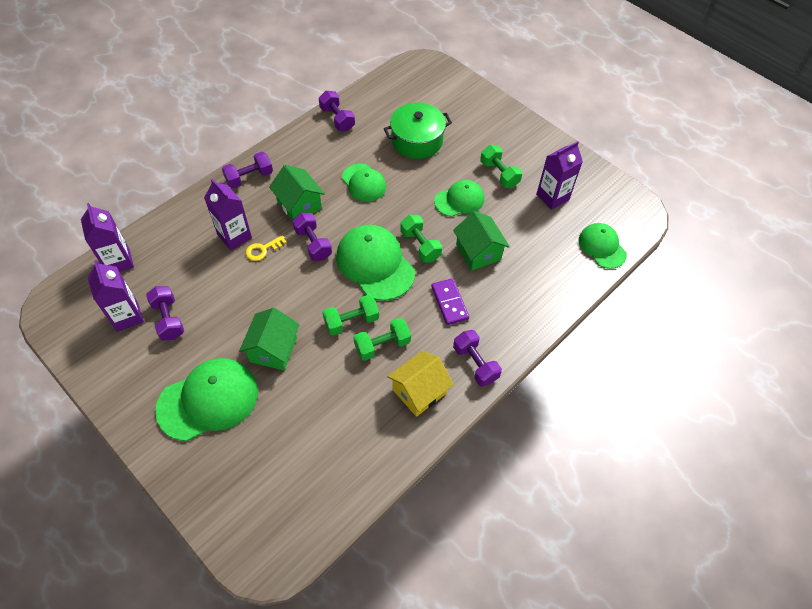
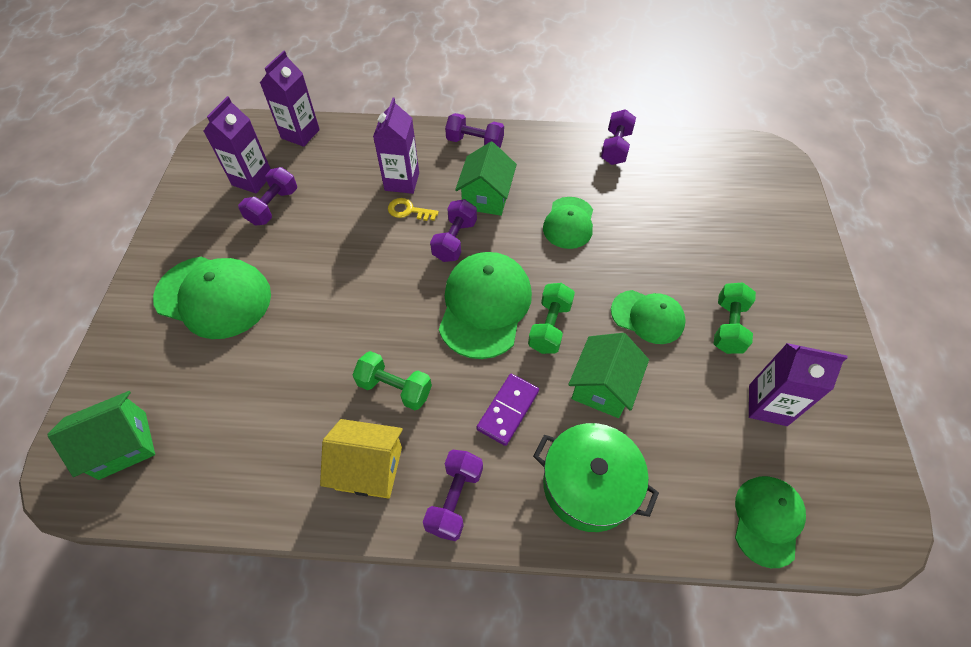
camera: 50 degrees right, 0 degrees up
green house [239,308,300,370] -> green house moved to [47,391,155,480]
green dumbbell [323,295,379,336] -> none
green pot [384,103,452,159] -> green pot moved to [533,423,659,532]

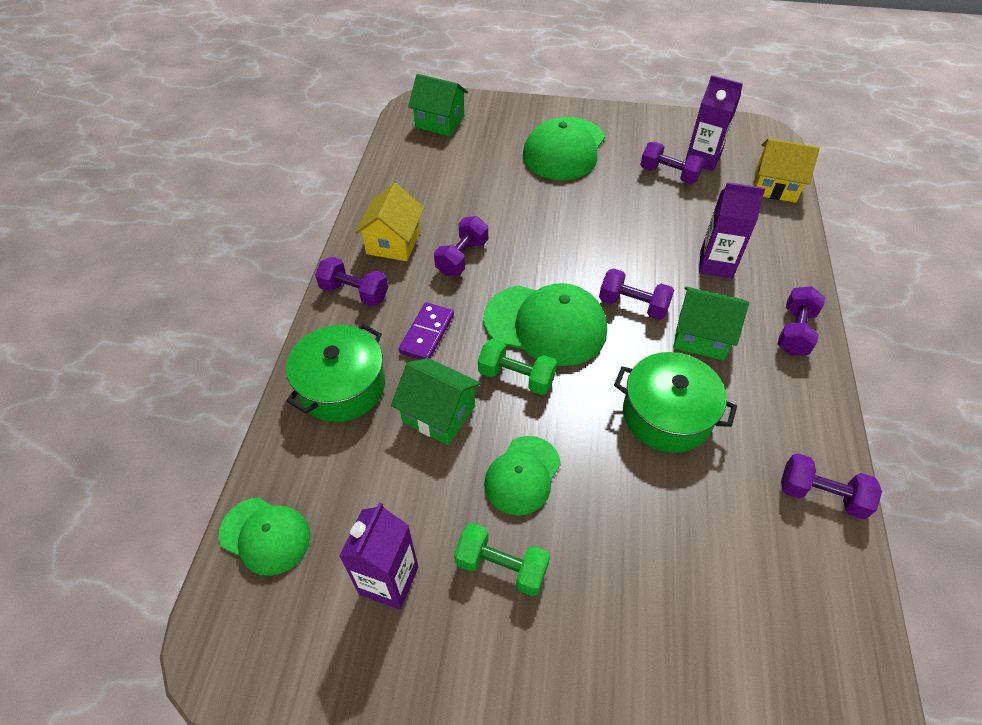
camera: 95 degrees right, 5 degrees down
green house [47,391,155,480] -> green house turned 45 degrees counterclockwise [408,74,468,136]
purple carton [260,51,320,147] -> yellow house [754,138,820,203]
green dumbbell [353,351,432,410] -> purple dumbbell [434,216,488,276]
yellow key [388,198,439,221] -> none
purple domino [476,374,539,446] -> purple domino turned 75 degrees clockwise [399,302,454,359]
green cap [543,197,593,249] -> green pot [614,352,737,453]

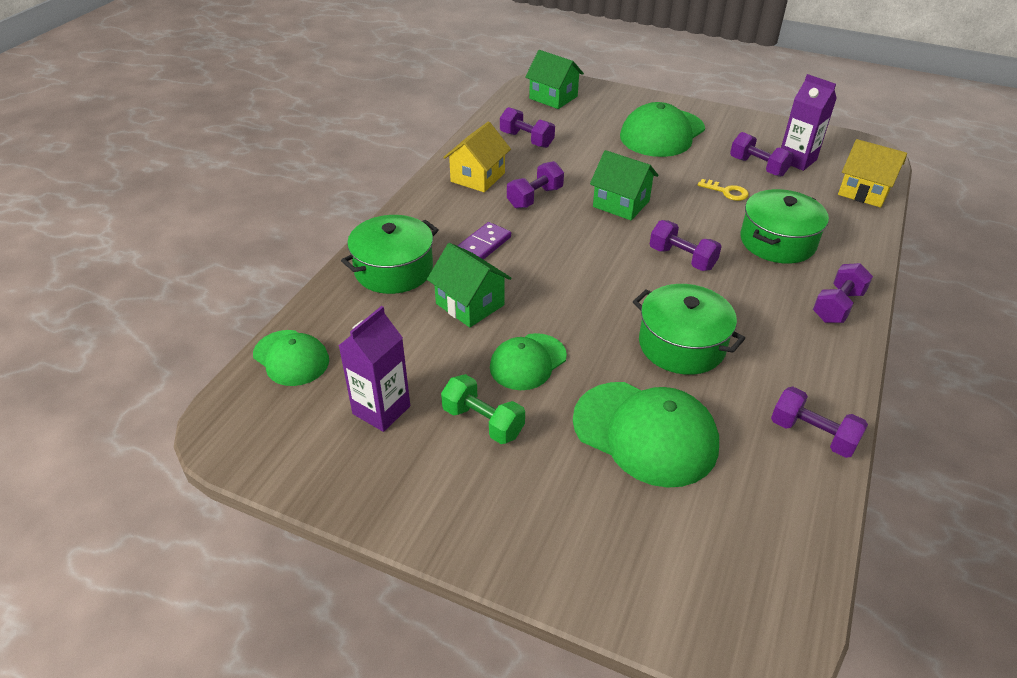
camera: 15 degrees right, 10 degrees down
purple dumbbell [315,257,388,306] -> purple dumbbell moved to [500,107,555,148]
green dumbbell [478,339,557,395] -> none
green cap [483,283,607,366] -> green cap moved to [573,382,719,488]
green house [673,287,749,361] -> green house moved to [590,150,658,220]
purple carton [699,182,766,279] -> green pot [741,189,829,264]
none -> yellow key [697,179,749,201]

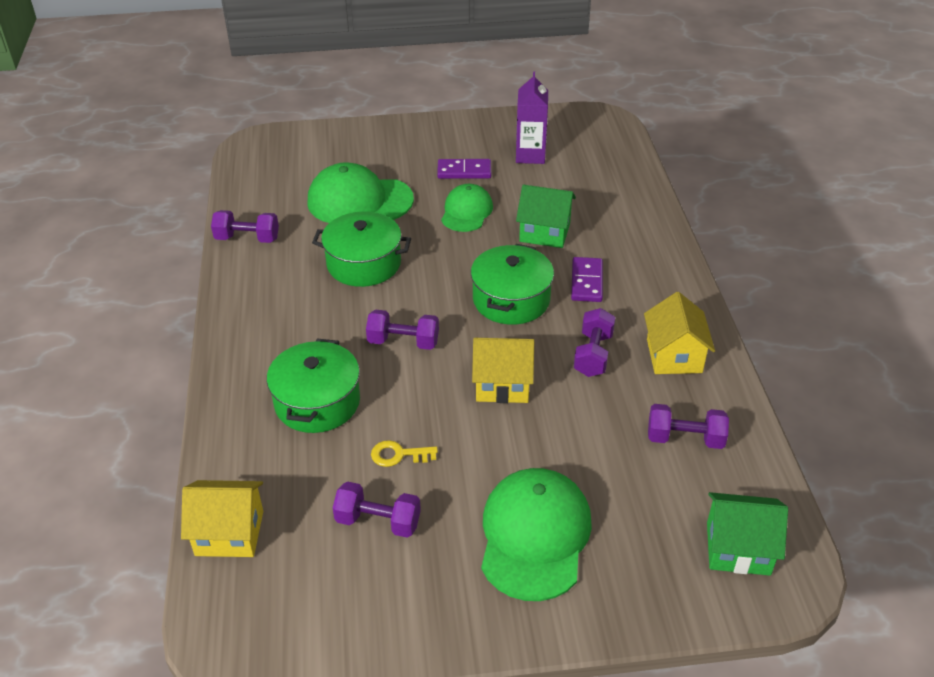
camera: 150 degrees right, 0 degrees up
green cap [253,330,329,386] -> none
green pot [341,215,439,294] -> green pot moved to [471,244,554,325]
green dumbbell [441,374,525,444] -> purple domino [437,159,491,179]
green house [590,150,658,220] -> yellow house [472,338,534,403]
purple carton [781,74,837,171] -> none
purple dumbbell [813,263,873,323] -> none

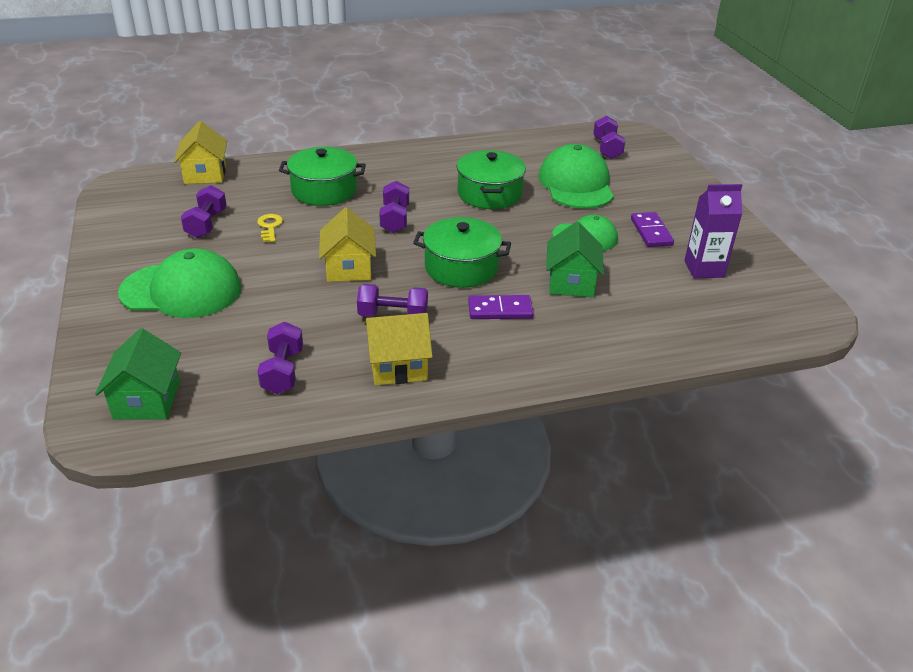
camera: 80 degrees right, 5 degrees down
purple dumbbell [211,210,279,243] -> purple dumbbell moved to [593,116,625,159]

